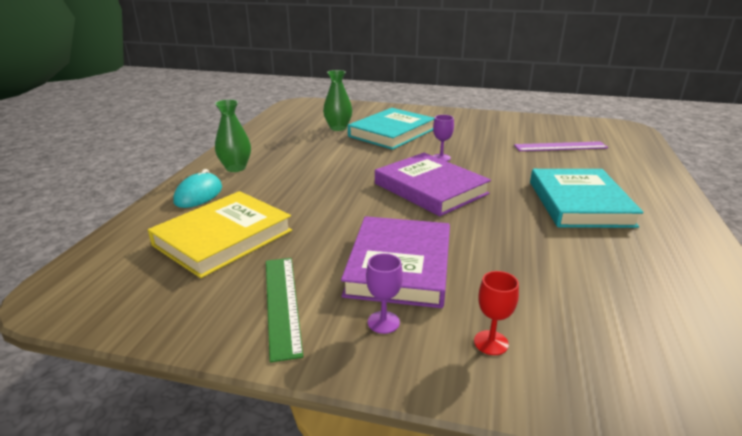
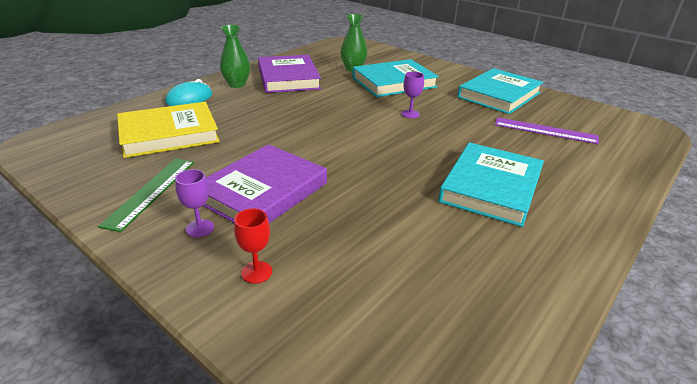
camera: 25 degrees right, 5 degrees up
purple book [375,153,491,216] -> purple book moved to [258,55,321,93]
none -> turquoise book [457,68,543,114]

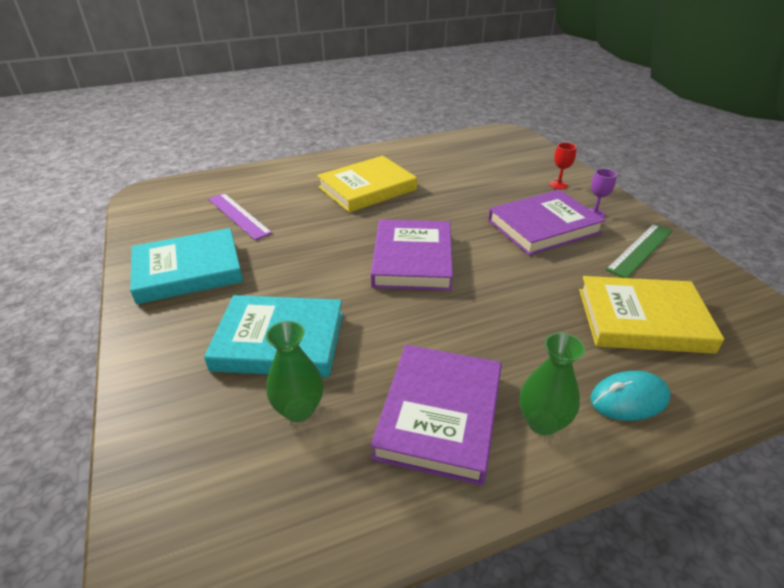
camera: 150 degrees left, 5 degrees up
purple goblet [401,72,424,118] -> none
turquoise book [438,142,544,227] -> yellow book [317,156,417,213]
none -> purple book [371,220,453,291]

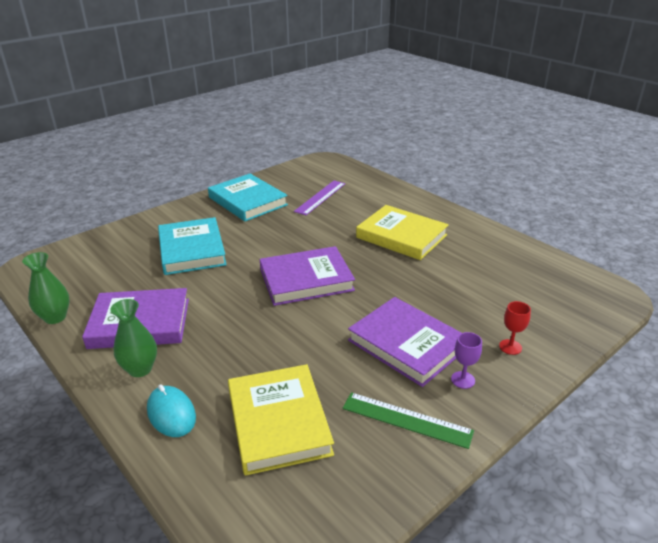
camera: 70 degrees right, 5 degrees down
green vase [266,321,323,422] -> green vase moved to [22,252,70,324]

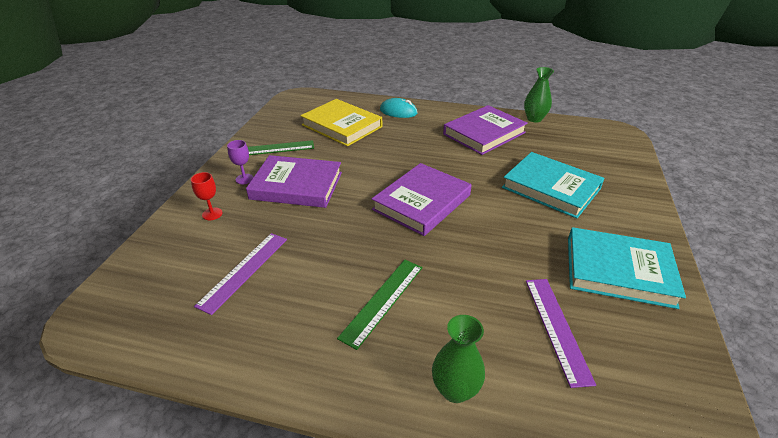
camera: 145 degrees right, 5 degrees up
green vase [110,299,157,377] -> green vase moved to [432,315,485,403]
yellow book [356,205,449,260] -> green ruler [337,260,423,350]
none -> purple ruler [194,233,287,315]

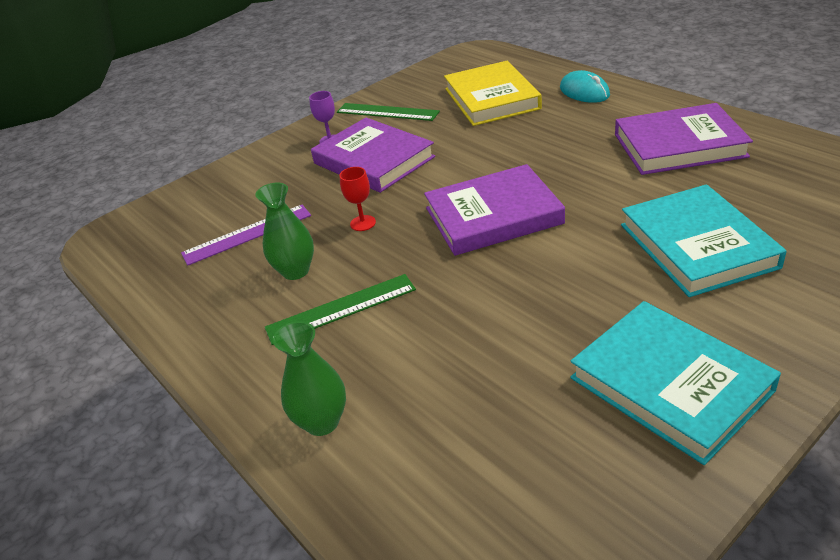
camera: 40 degrees right, 0 degrees up
red goblet [191,172,223,220] -> red goblet moved to [339,167,376,231]
green vase [524,67,554,122] -> green vase moved to [255,182,314,280]
purple ruler [526,279,596,388] -> none

